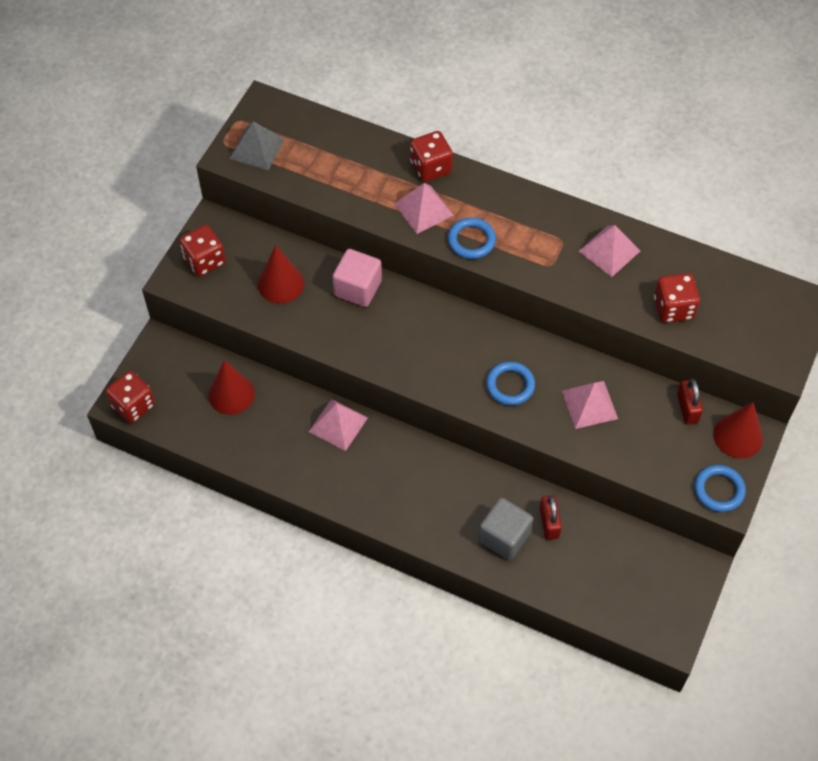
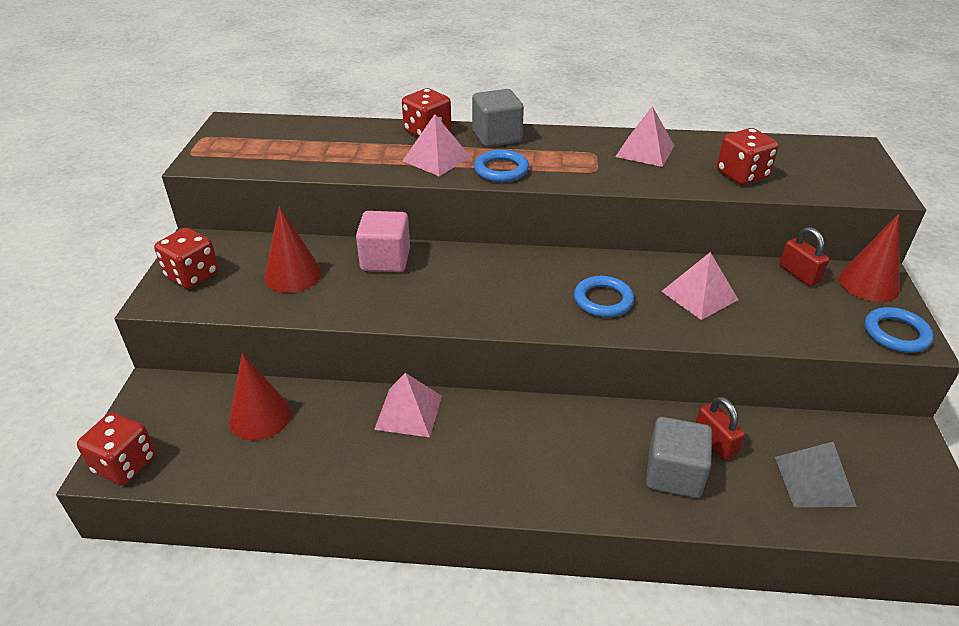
camera: 20 degrees left, 20 degrees down
grey pyramid [230,121,284,170] -> grey pyramid moved to [775,442,857,507]
none -> grey cube [472,89,524,147]

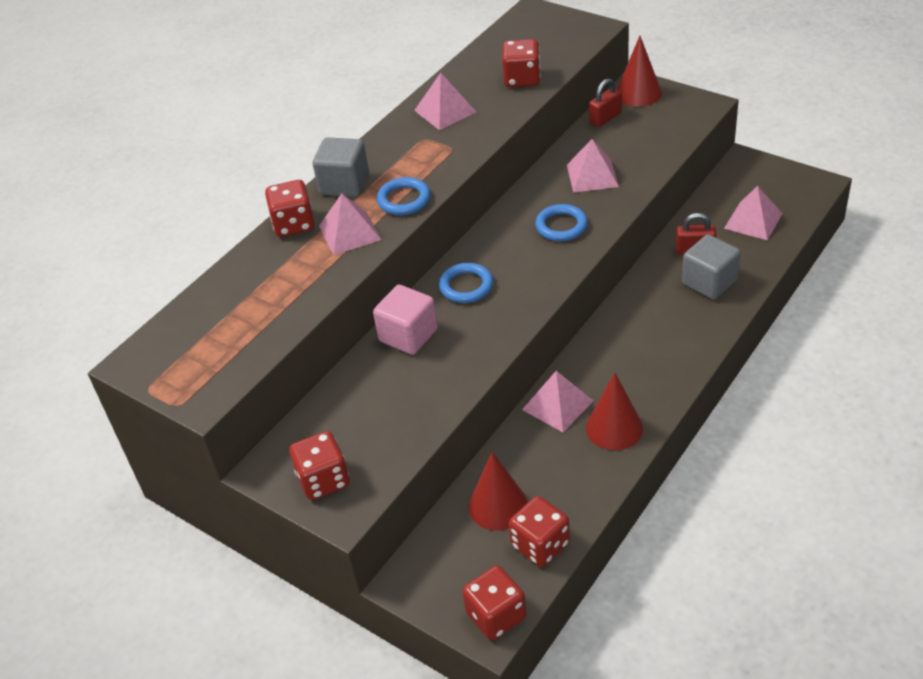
camera: 55 degrees left, 5 degrees up
red cone [264,206,322,293] -> red cone moved to [586,372,643,450]
grey pyramid [775,442,857,507] -> pink pyramid [724,186,783,240]
red padlock [780,227,829,286] -> red padlock turned 45 degrees counterclockwise [589,78,622,127]
blue ring [865,307,934,353] -> blue ring moved to [439,263,493,303]
none -> red dice [509,496,570,567]

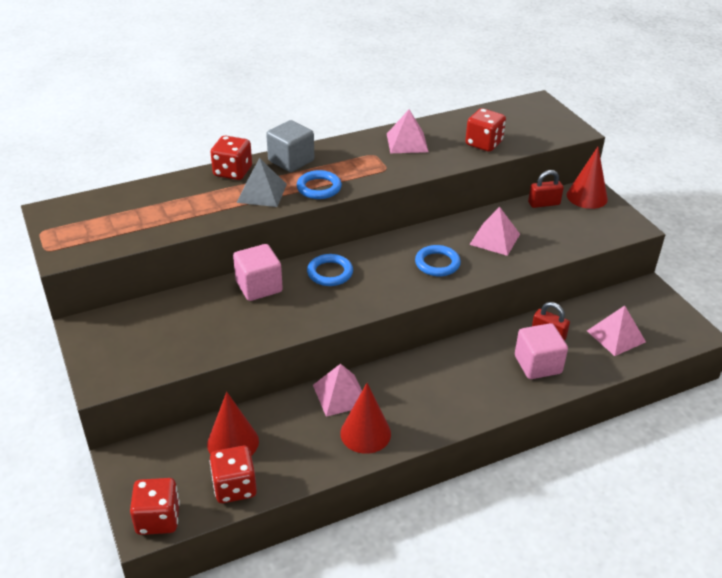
camera: 25 degrees right, 5 degrees down
red dice [289,431,350,500] -> none
pink pyramid [319,194,381,255] -> grey pyramid [237,158,287,207]
grey cube [682,234,741,300] -> pink cube [515,323,568,379]

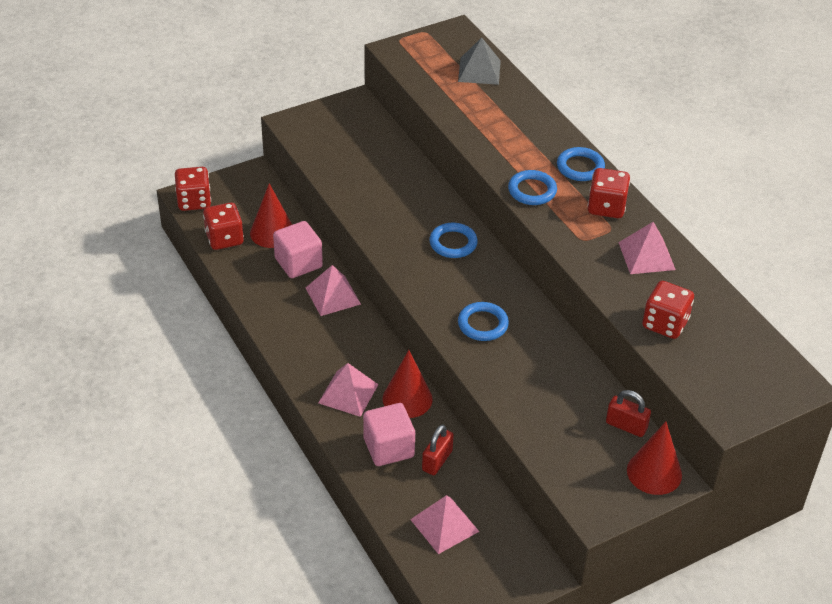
camera: 85 degrees right, 5 degrees up
red dice [211,136,252,180] -> red dice moved to [588,168,630,218]
pink cube [233,244,283,301] -> pink cube moved to [273,221,323,278]
grey pyramid [237,158,287,207] -> grey pyramid moved to [458,37,501,85]
grey cube [266,120,314,172] -> blue ring [557,147,605,181]
red cone [340,383,391,454] -> red cone moved to [382,350,433,418]
pink pyramid [469,207,520,256] -> pink pyramid moved to [318,363,379,417]
red padlock [528,170,564,208] -> red padlock turned 45 degrees counterclockwise [606,390,651,437]

